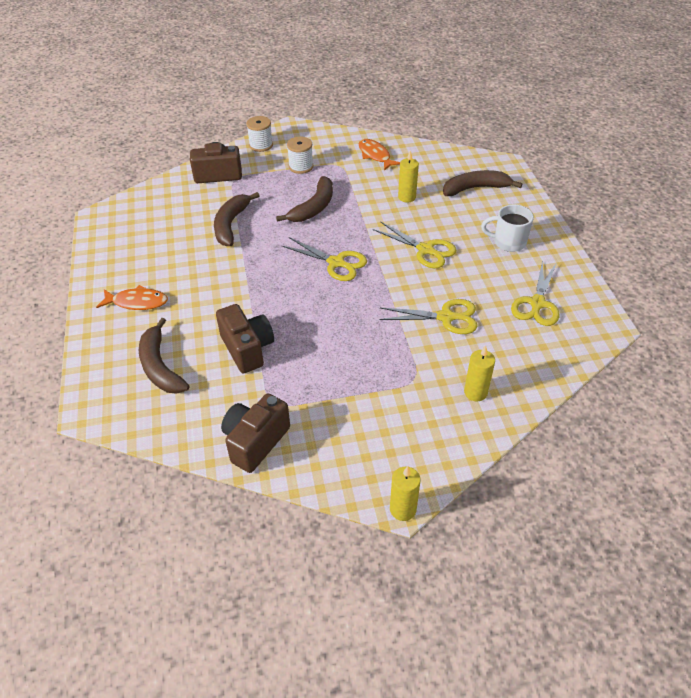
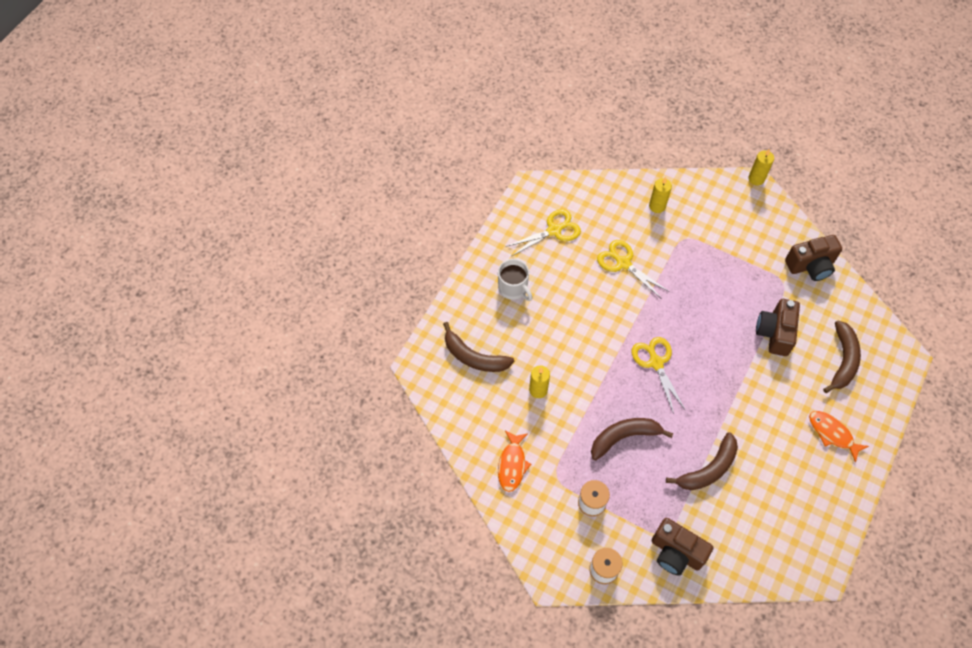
camera: 140 degrees left, 15 degrees up
yellow scissors [373,222,456,268] -> none

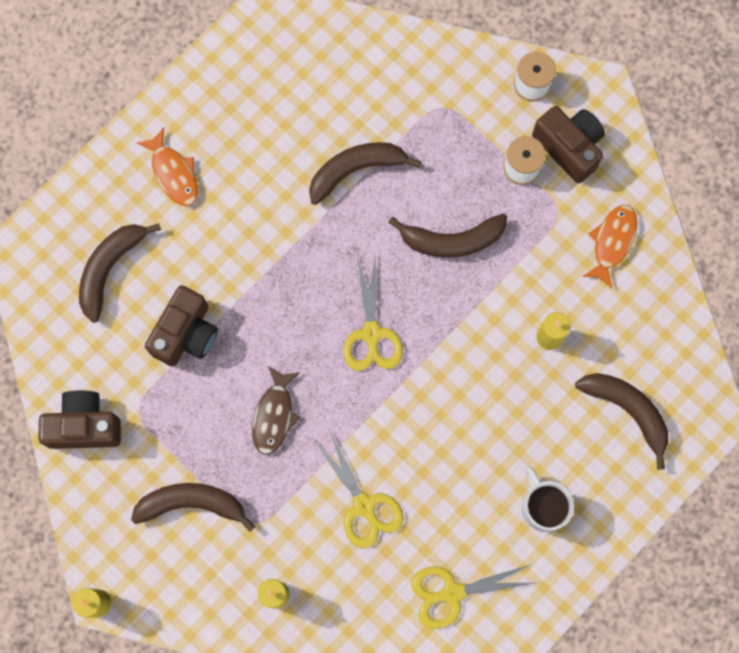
camera: 165 degrees left, 15 degrees up
brown camera [652,518,713,576] -> brown camera moved to [532,106,605,183]
none -> brown banana [131,483,255,532]
none -> brown fish [252,366,300,455]

